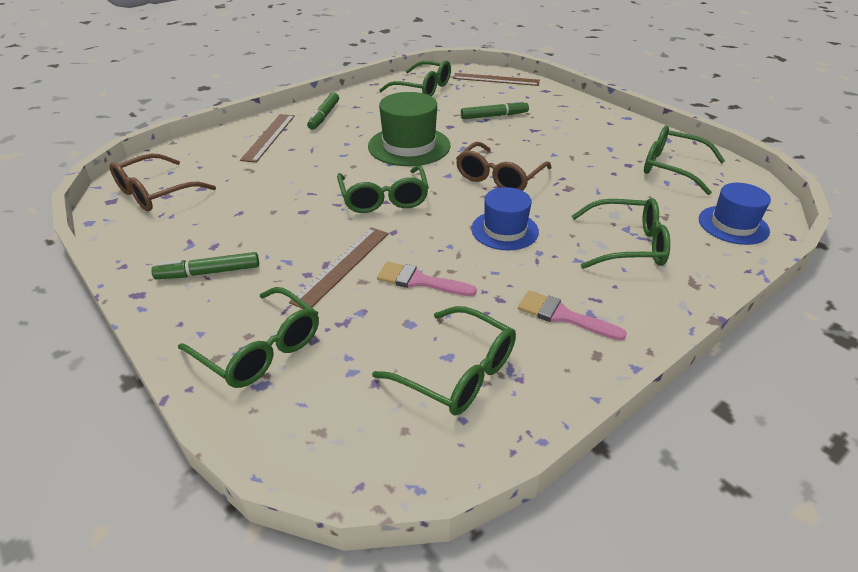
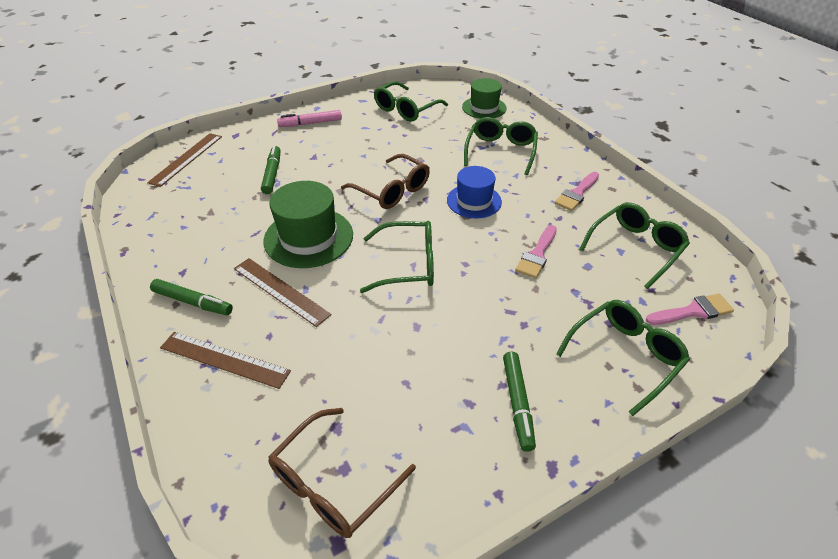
camera: 80 degrees left, 5 degrees up
brown glasses [110,153,216,211] -> brown glasses turned 75 degrees clockwise [268,408,416,538]
brown ruler [289,227,388,309] -> brown ruler moved to [234,258,332,327]
green glasses [379,60,451,96] -> none
blue hat [699,183,771,245] -> green hat [462,78,507,119]
none -> pink marker [277,110,342,127]
none -> pink brush [646,293,734,325]

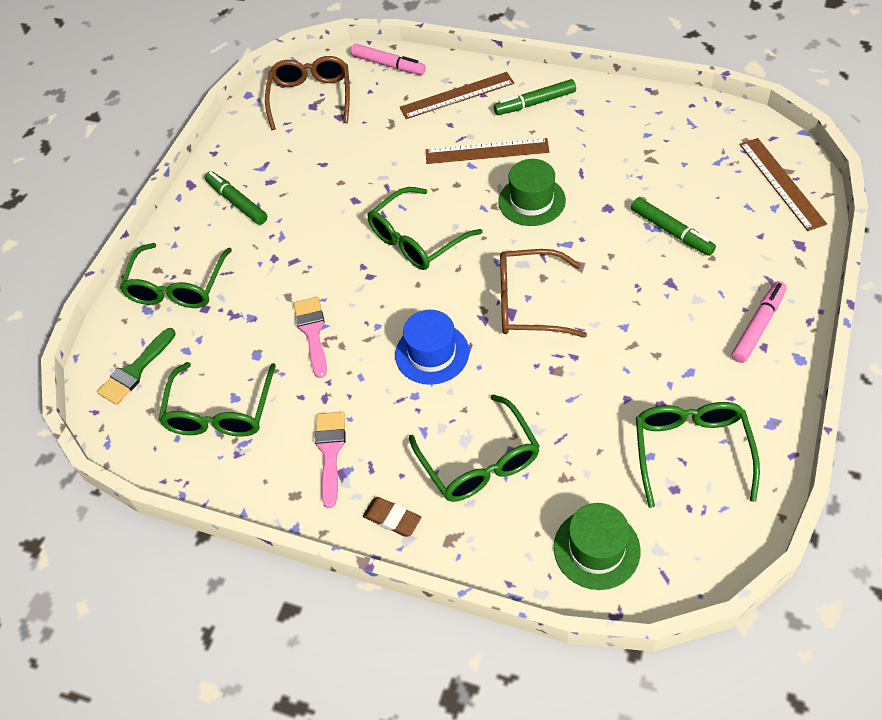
camera: 145 degrees right, 10 degrees up
green hat [263,181,353,268] -> green hat [498,159,566,226], size x0.66
pink brush [646,293,734,325] -> green brush [97,328,176,405]
none -> pink marker [351,44,426,75]
none -> brown eraser [363,497,421,537]

